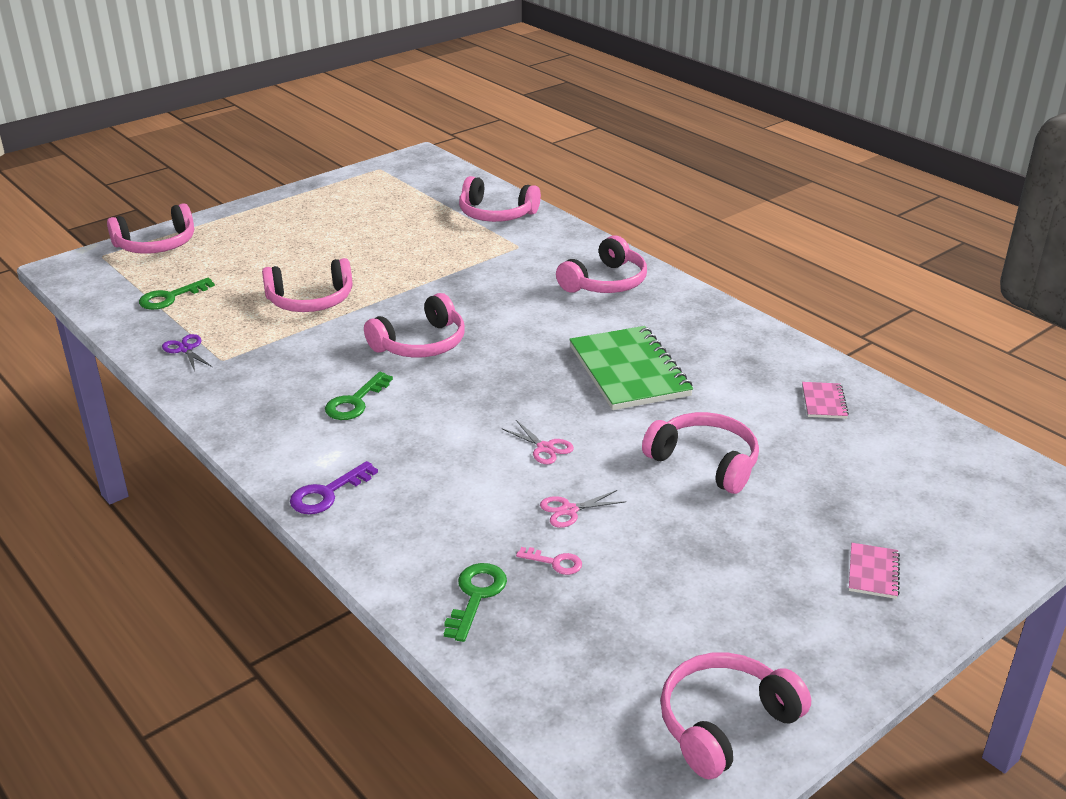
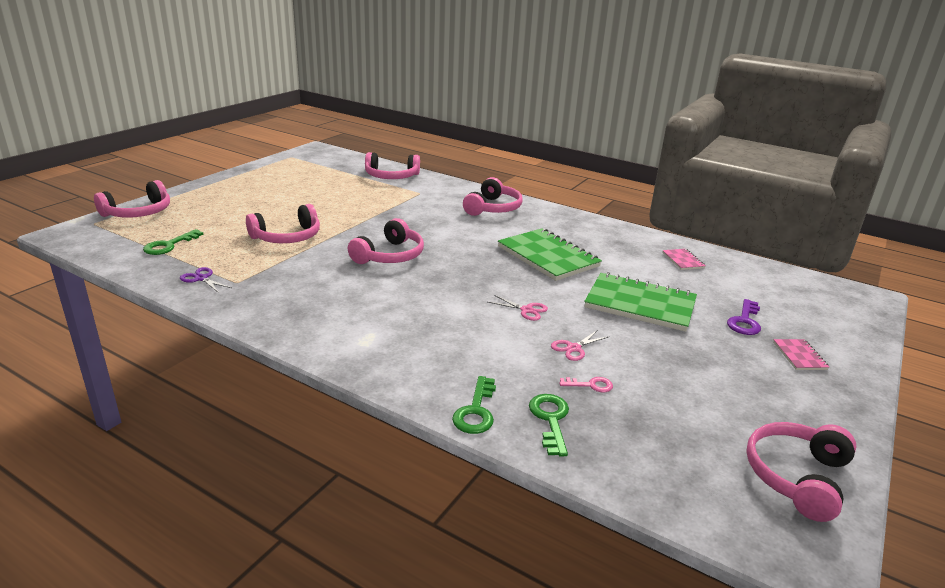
camera: 20 degrees left, 5 degrees down
purple key [290,461,378,514] -> purple key moved to [727,299,761,335]
green key [325,372,393,420] -> green key moved to [452,376,496,434]
pink headphones [642,412,759,494] -> green notebook [584,272,697,332]

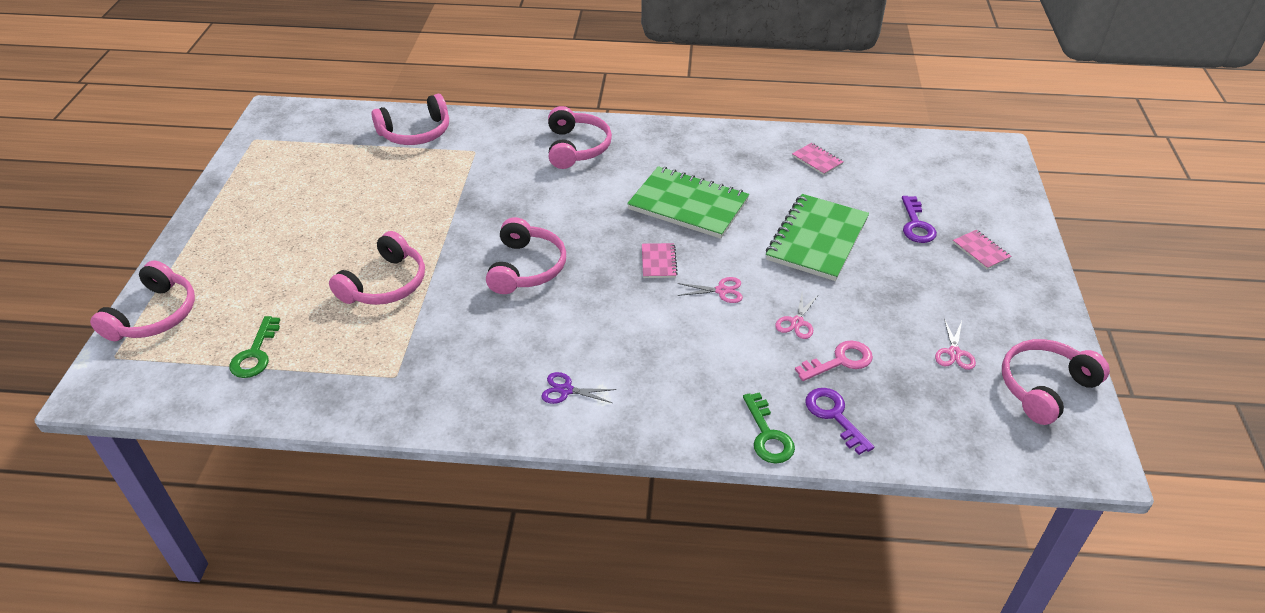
camera: 25 degrees left, 15 degrees up
purple scissors [180,267,232,293] -> purple scissors moved to [541,372,616,404]
green key [529,394,569,456] -> purple key [806,388,874,455]
pink key [559,377,613,392] -> pink key [795,340,873,381], size x1.57
green notebook [584,272,697,332] -> green notebook turned 60 degrees counterclockwise [766,194,869,281]
pink headphones [746,422,857,522] -> pink headphones turned 45 degrees clockwise [1002,339,1110,425]
none -> pink notebook [642,243,678,278]
none -> pink scissors [935,318,976,370]

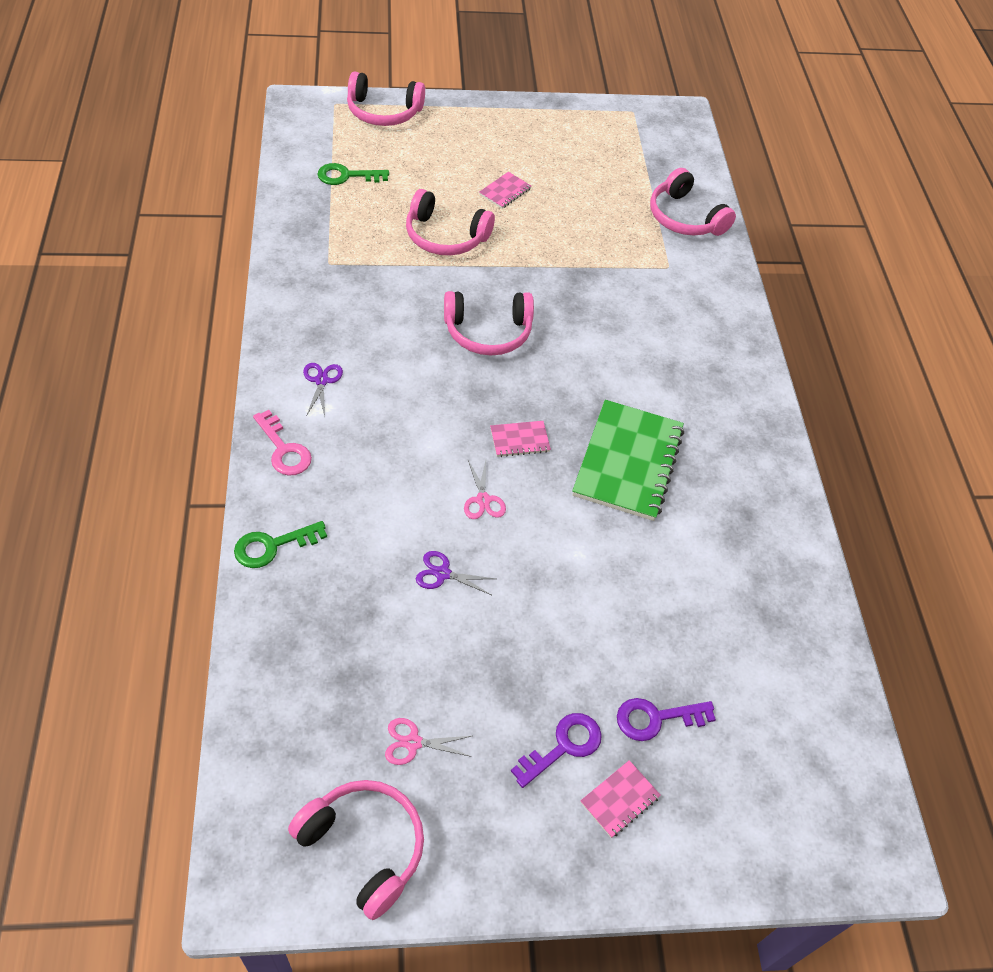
camera: 75 degrees right, 10 degrees up
pink headphones [548,106,612,169] -> none
green notebook [766,194,869,281] -> none
pink scissors [775,292,819,339] -> purple scissors [416,551,496,595]
pink notebook [792,143,843,175] -> pink notebook moved to [479,172,531,209]
pink key [795,340,873,381] -> pink key moved to [253,410,312,476]
purple key [806,388,874,455] -> purple key moved to [511,713,602,788]

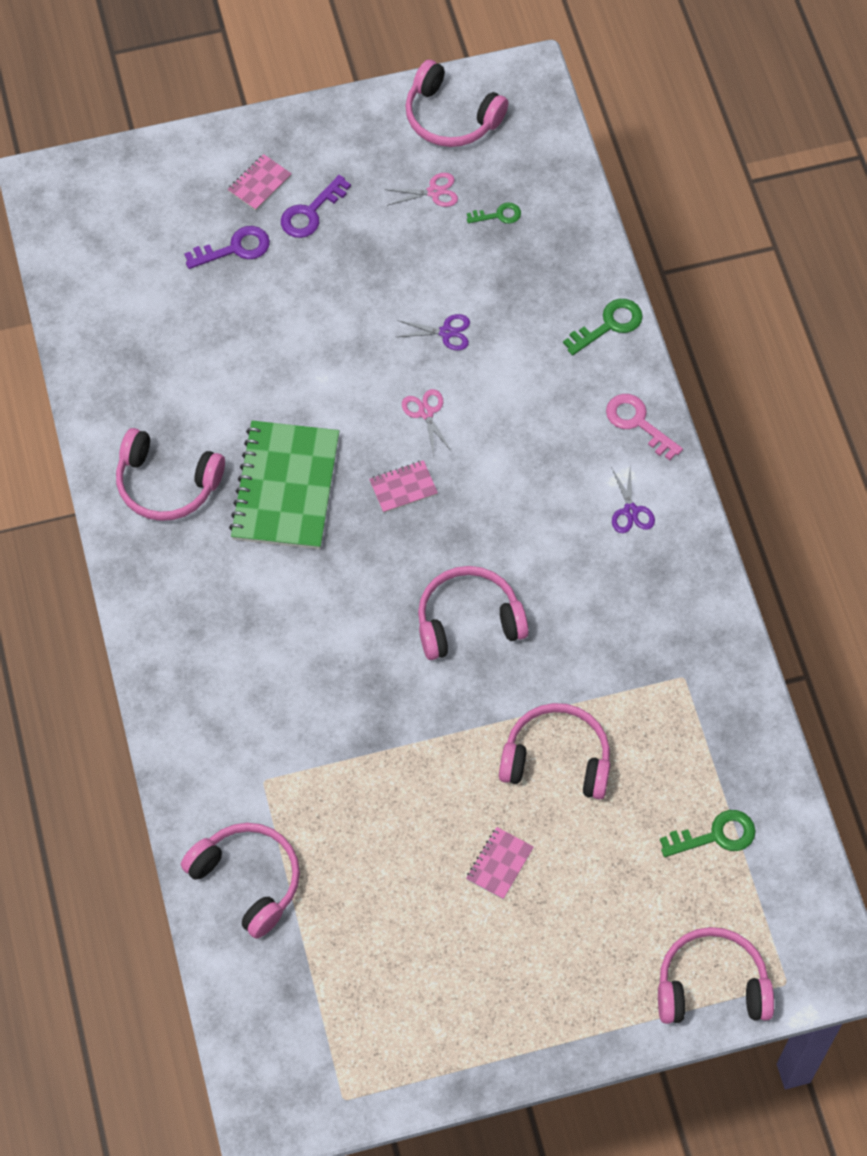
camera: 175 degrees right, 10 degrees up
none -> pink headphones [116,428,225,521]
none -> green key [467,202,521,224]

